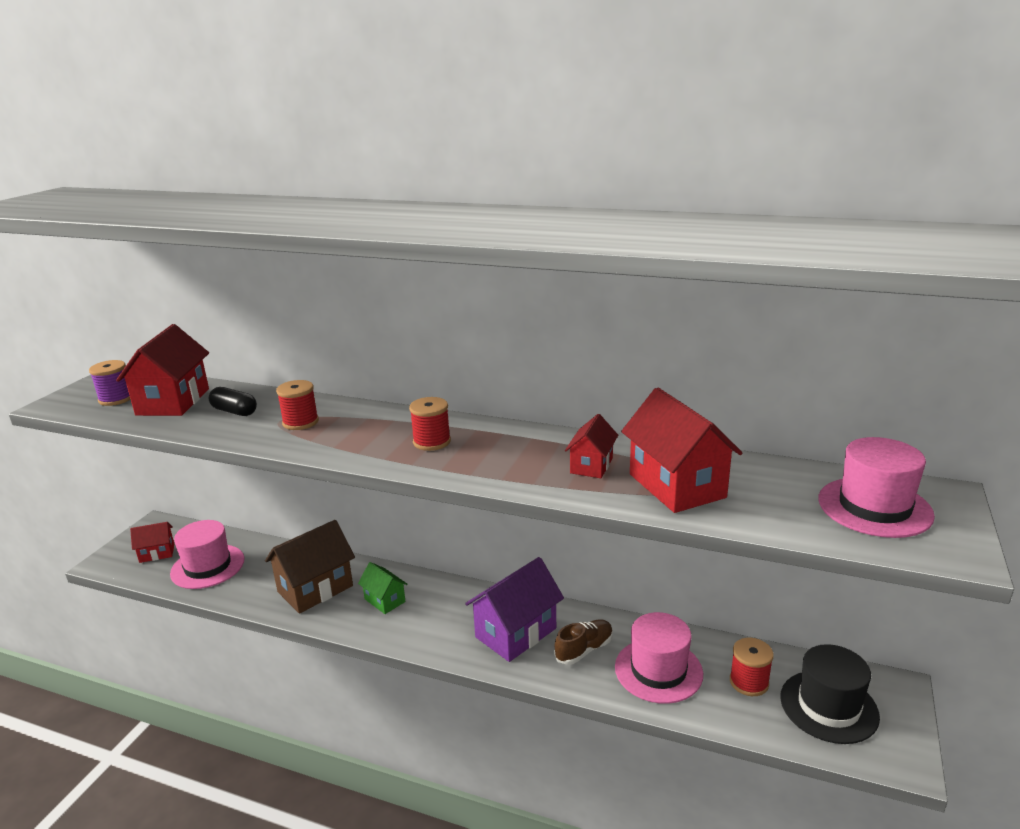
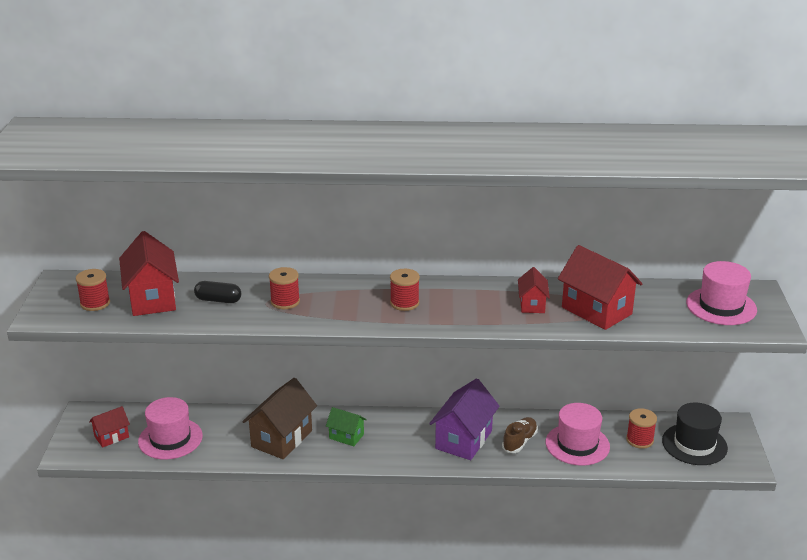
camera: 20 degrees left, 5 degrees up
purple spool [89,360,131,406] -> red spool [76,269,110,311]

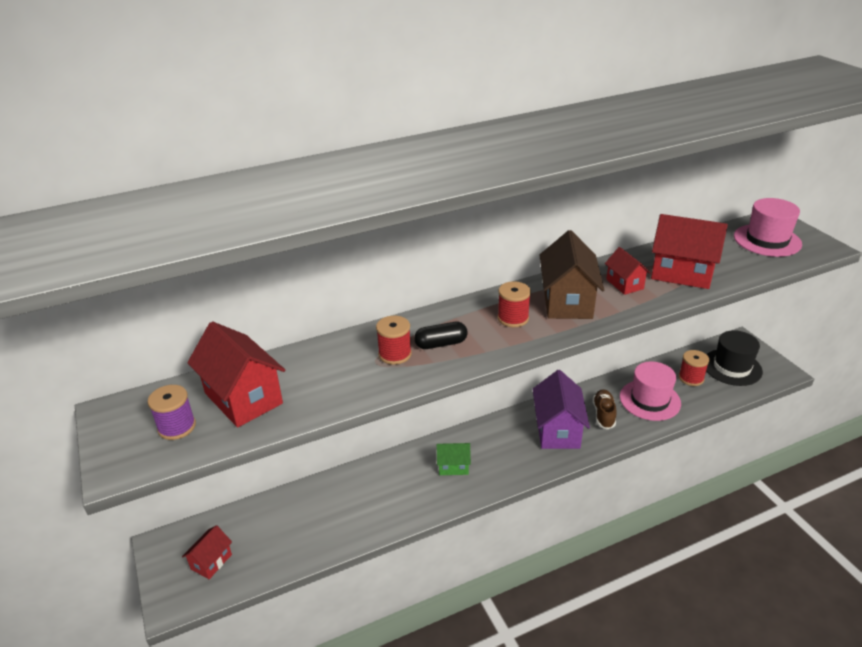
camera: 25 degrees left, 5 degrees up
red spool [76,269,110,311] -> purple spool [147,385,196,440]
pink hat [138,397,203,459] -> none
black capsule [194,281,241,303] -> black capsule moved to [414,322,468,349]
brown house [242,378,317,459] -> brown house moved to [540,230,604,319]

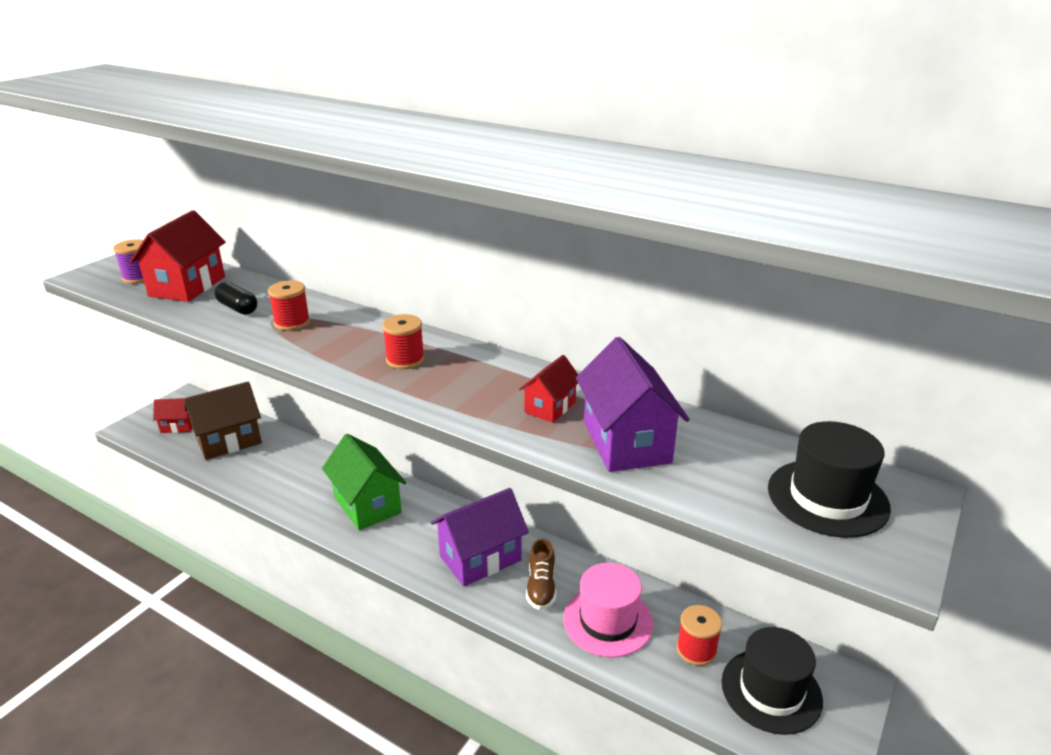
camera: 55 degrees right, 5 degrees down
black capsule [414,322,468,349] -> black capsule moved to [215,282,257,314]
green house [436,443,471,475] -> green house [322,434,406,530], size x1.82
brown house [540,230,604,319] -> brown house moved to [184,381,262,460]
brown shoe [593,389,616,429] -> brown shoe turned 120 degrees clockwise [526,538,556,610]
red house [651,214,728,289] -> purple house [576,337,690,472]
pink hat [734,198,802,257] -> black hat [768,421,891,538]

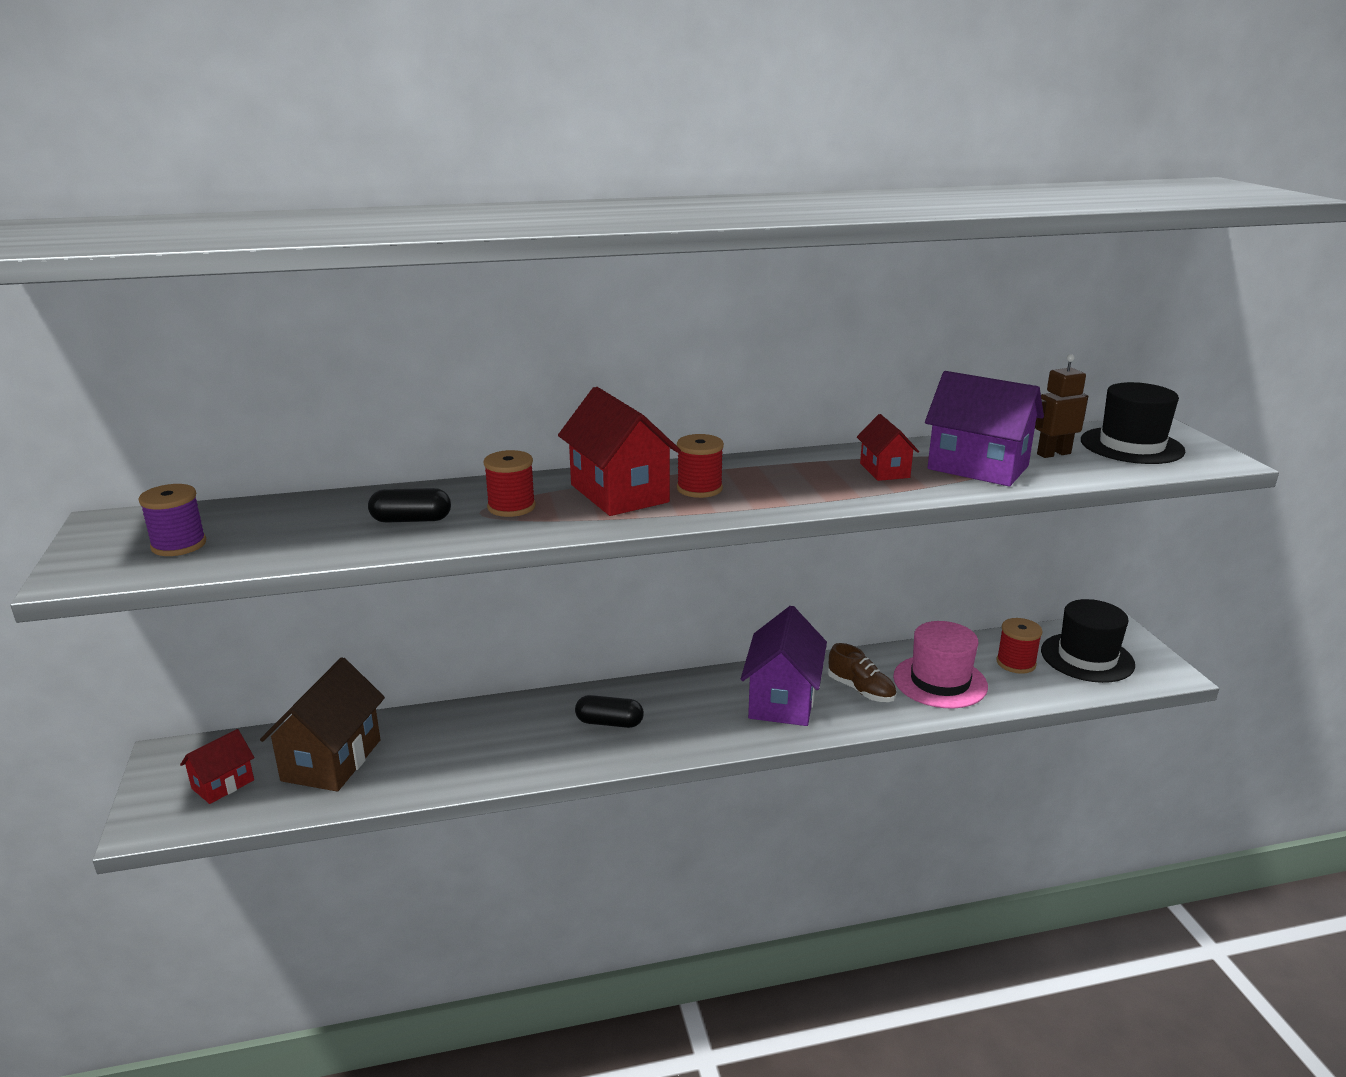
camera: 45 degrees left, 5 degrees down
red house [130,210,226,302] -> red house moved to [558,387,681,516]
green house [322,434,406,530] -> black capsule [575,695,644,728]
none -> brown robot [1035,354,1088,458]

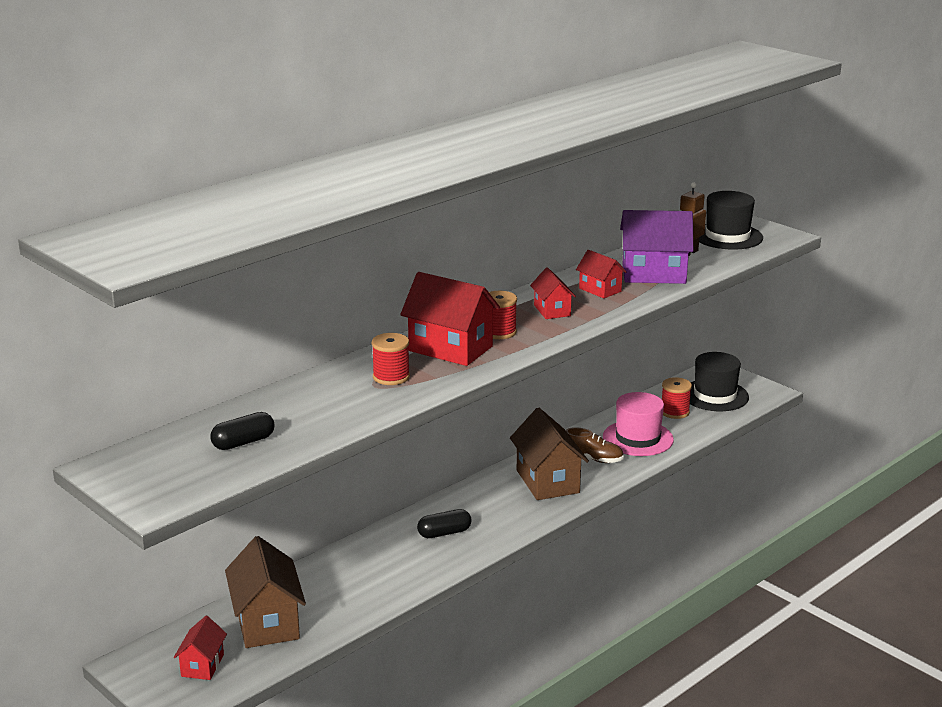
camera: 30 degrees left, 0 degrees up
purple spool [138,484,206,556] -> none
black capsule [368,488,451,523] -> black capsule moved to [210,412,274,450]
purple house [741,606,827,726] -> brown house [510,408,589,500]
none -> red house [530,267,576,319]

